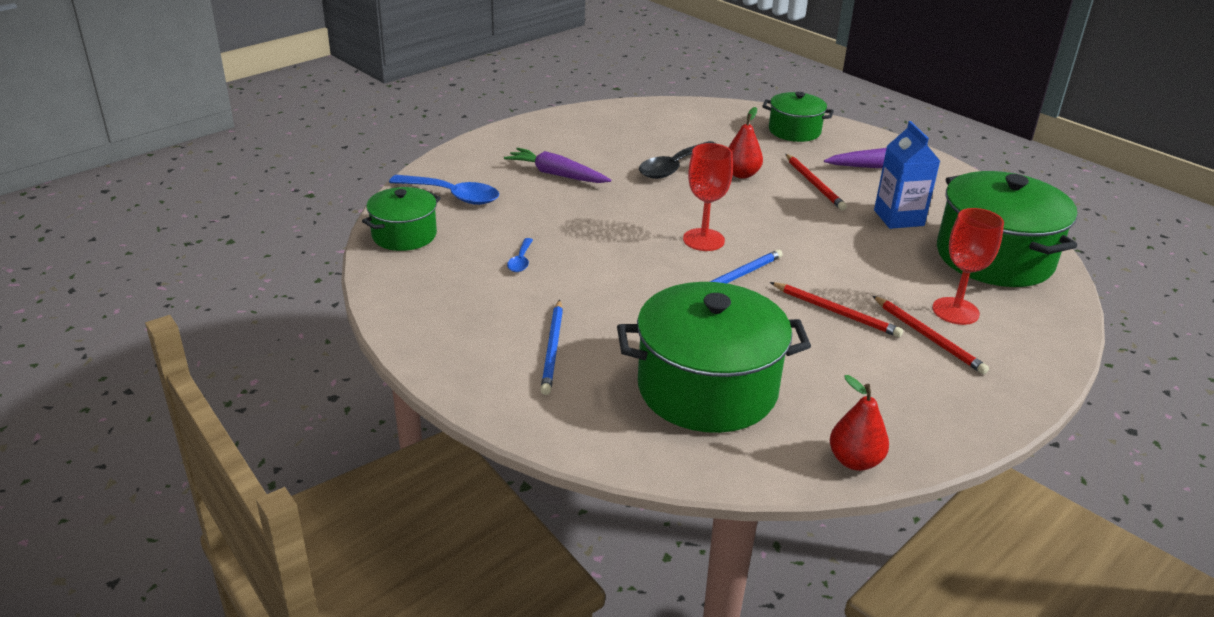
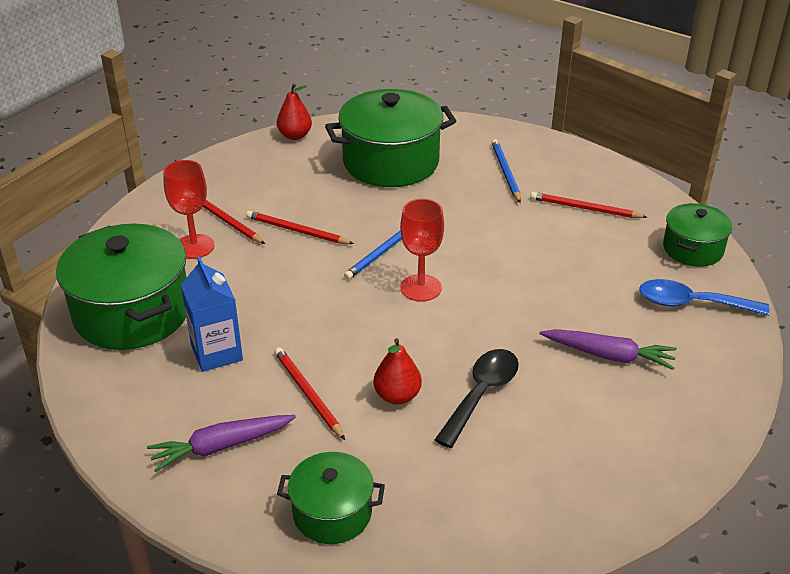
camera: 170 degrees right, 5 degrees up
blue spoon [507,238,533,272] -> none
none -> red pencil [530,192,647,218]

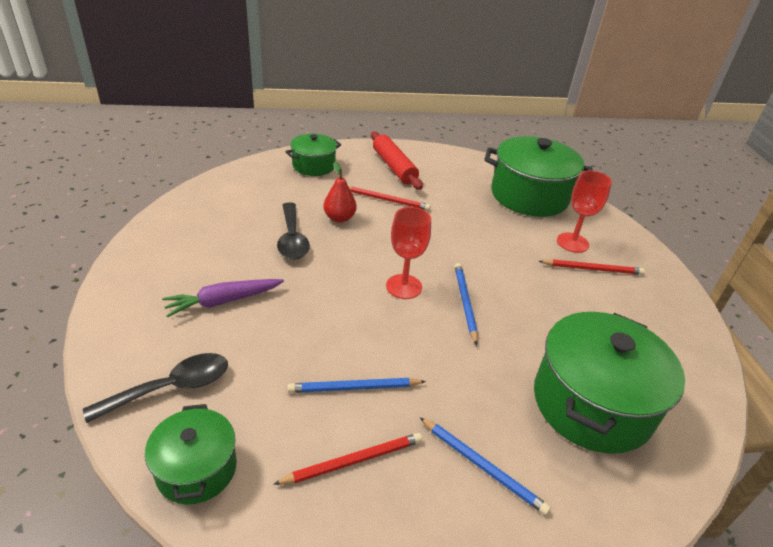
camera: 135 degrees right, 0 degrees up
purple carrot [147,415,296,472] -> red rolling pin [371,131,423,190]
blue carton [181,256,243,372] -> none
red pencil [246,211,354,244] -> none
red pear [277,83,312,140] -> none
blue spoon [639,279,770,316] -> black spoon [83,353,228,423]
none -> blue pencil [287,378,426,393]

